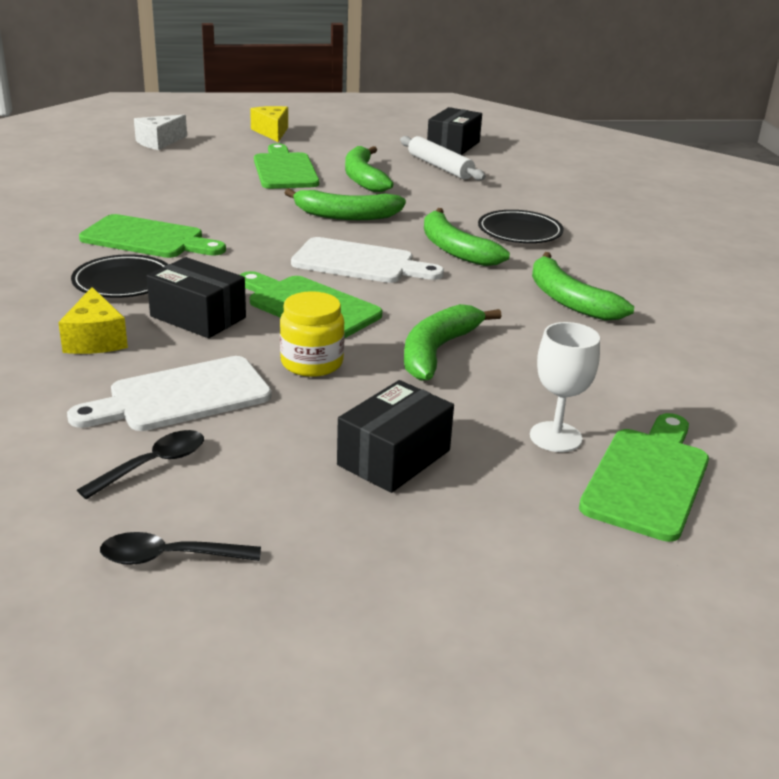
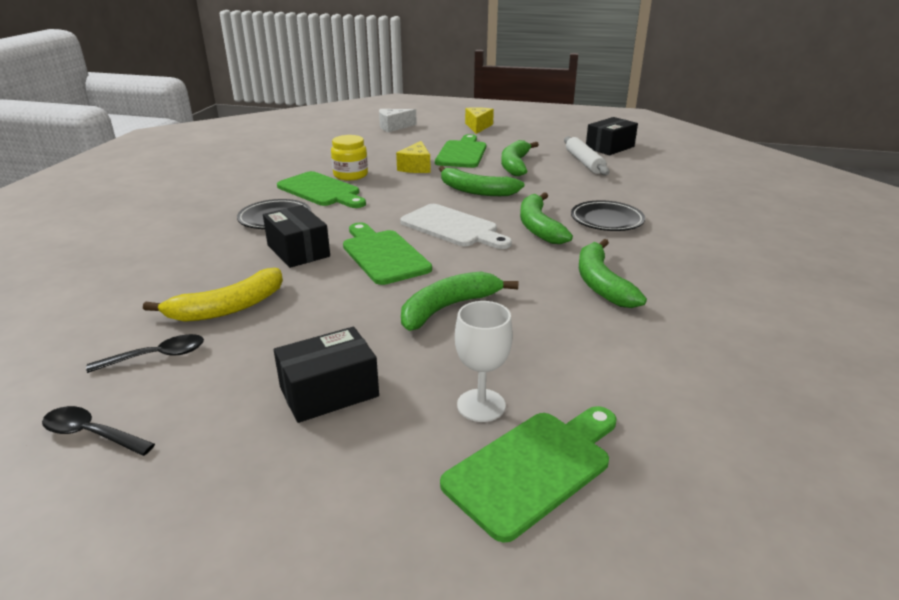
camera: 25 degrees right, 0 degrees up
yellow cheese [58,287,128,354] -> yellow cheese moved to [396,141,431,173]
white cutting board [67,356,272,431] -> yellow banana [143,268,283,322]
yellow jar [280,291,345,377] -> yellow jar moved to [331,135,368,180]

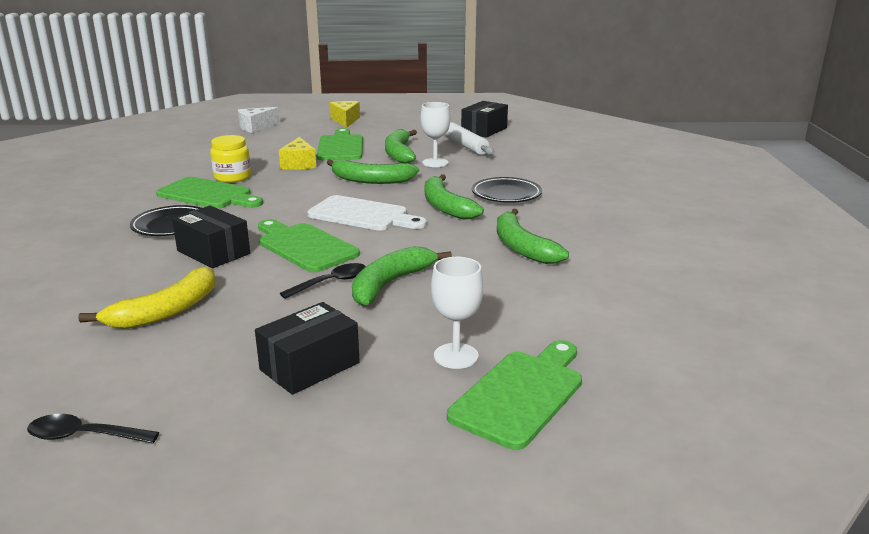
camera: 15 degrees left, 5 degrees down
black spoon [86,334,204,373] -> black spoon moved to [280,263,366,299]
none -> white goblet [420,102,450,167]

